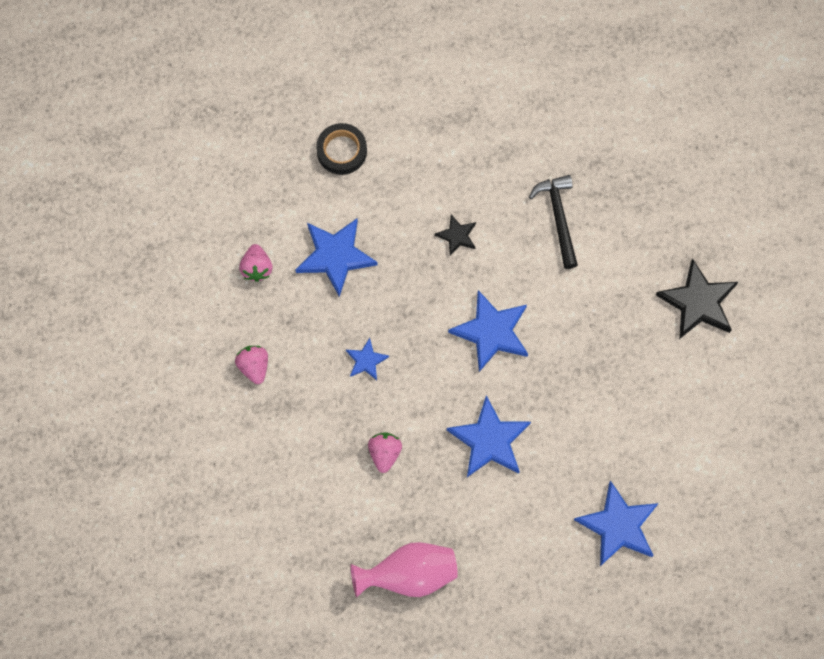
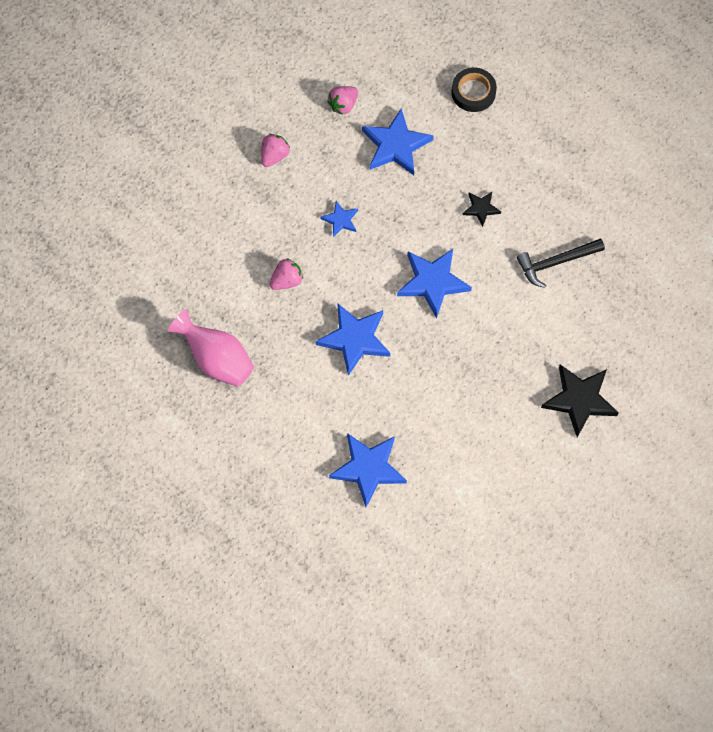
camera: 50 degrees right, 5 degrees down
black hammer [529,175,578,269] -> black hammer turned 150 degrees counterclockwise [516,238,605,288]

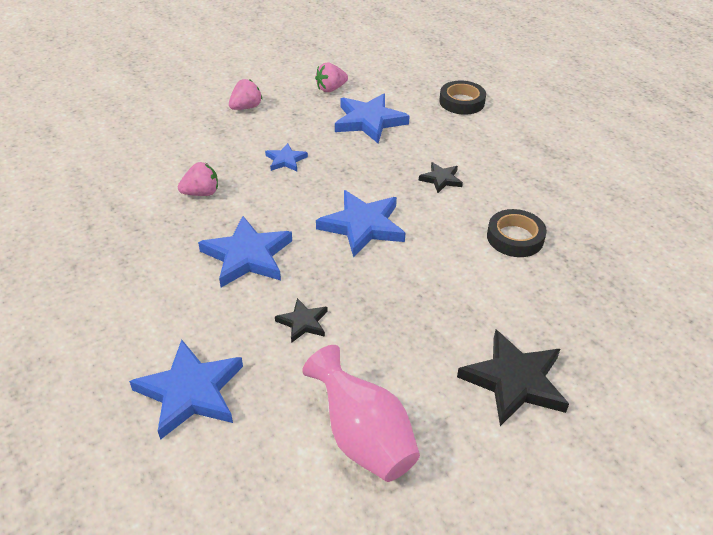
camera: 15 degrees right, 25 degrees down
pink vase [168,309,254,387] -> pink vase moved to [302,345,420,482]
black hammer [516,238,605,288] -> black tape [487,209,547,257]
none -> black star [275,298,328,343]

